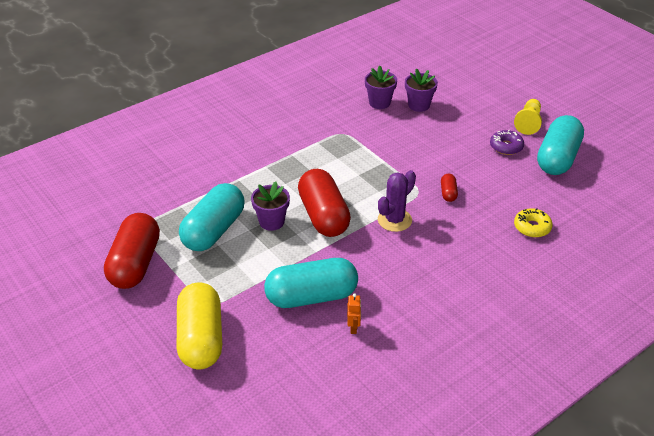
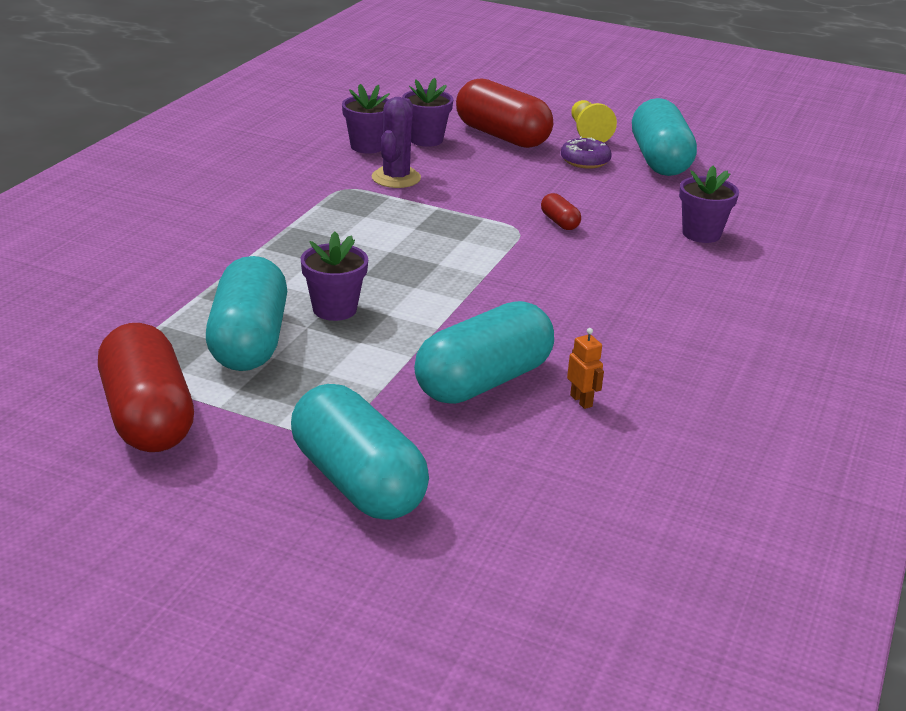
camera: 30 degrees left, 10 degrees down
yellow capsule [177,282,222,369] -> turquoise capsule [291,384,429,520]
red capsule [298,169,351,237] -> red capsule moved to [456,78,553,148]
purple cactus [378,170,416,232] -> purple cactus moved to [371,97,421,188]
yellow donut [514,208,553,237] -> purple flower pot [679,166,739,243]

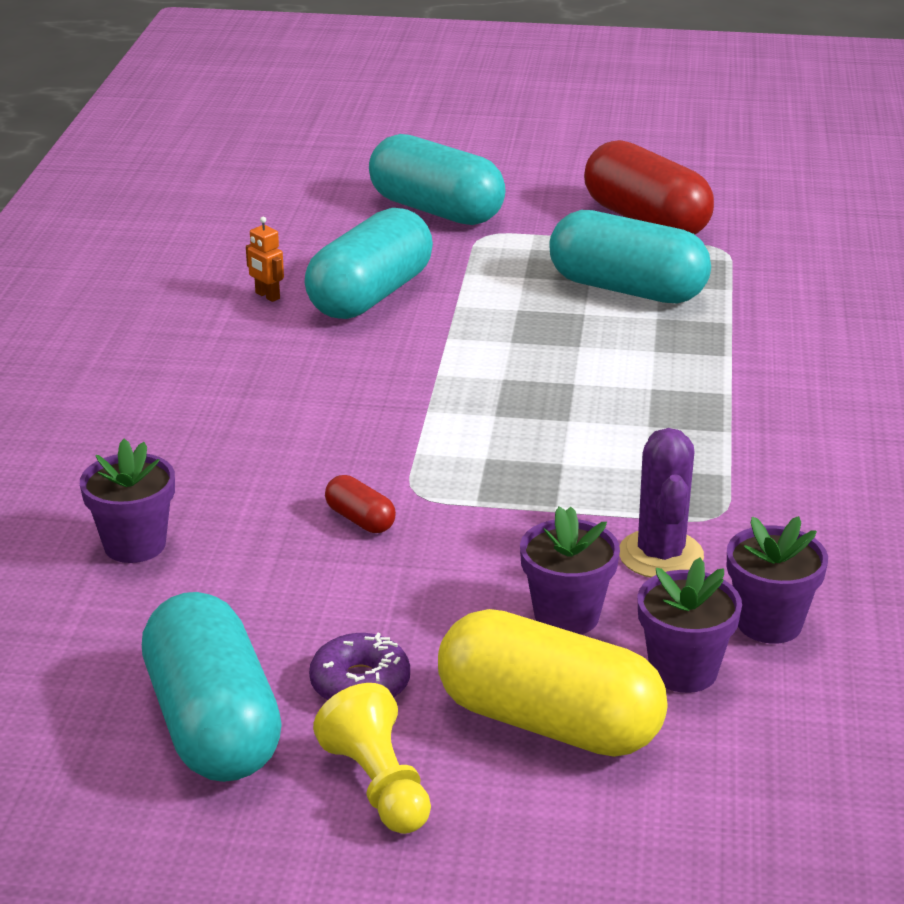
camera: 165 degrees right, 0 degrees up
turquoise capsule [206,256,287,371] -> turquoise capsule turned 45 degrees counterclockwise [549,210,711,304]
purple flower pot [301,232,368,321] -> purple flower pot moved to [520,506,620,634]
red capsule [456,78,553,148] -> yellow capsule [438,609,667,757]

